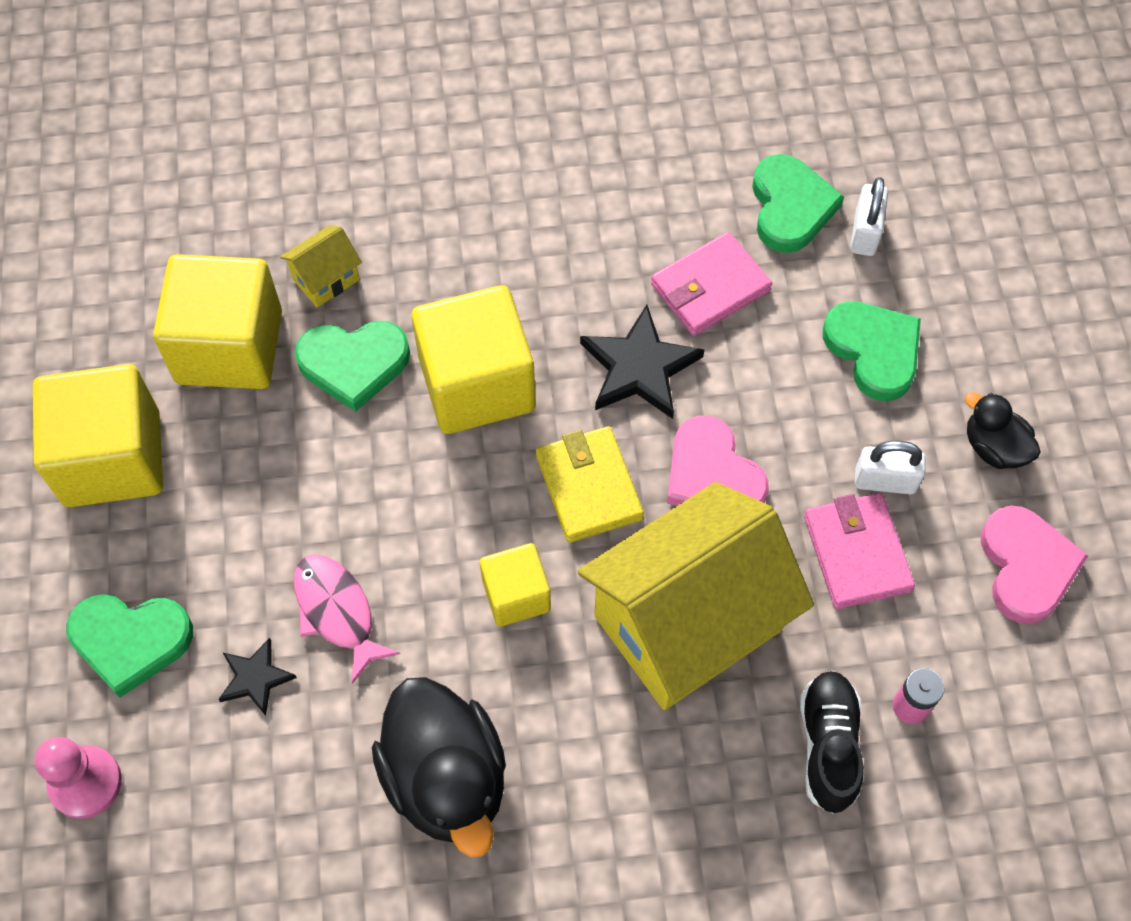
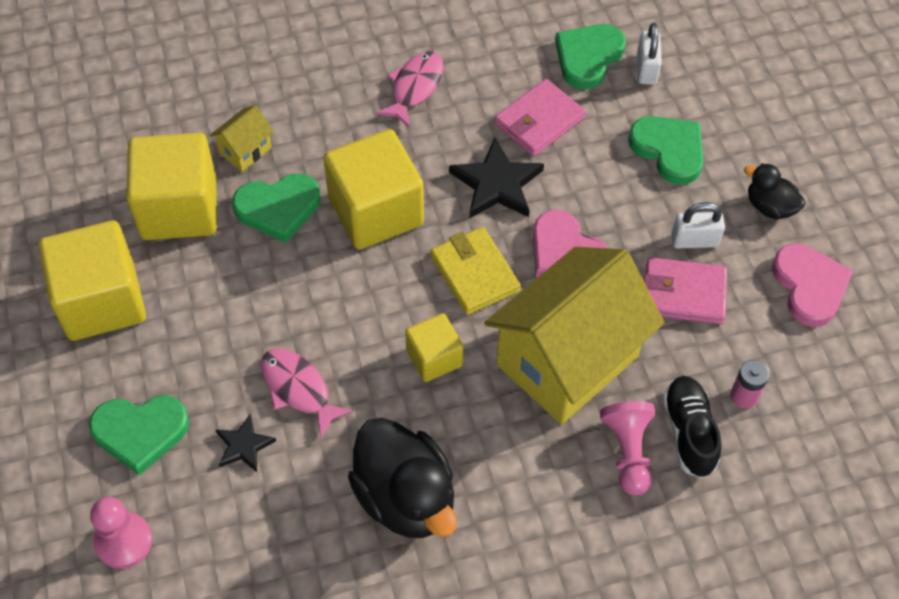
camera: 10 degrees left, 5 degrees down
green heart [752,154,844,253] -> green heart turned 135 degrees counterclockwise [555,24,626,89]
pink wallet [804,493,915,609] -> pink wallet turned 60 degrees counterclockwise [644,257,727,324]
none -> pink fish [376,51,444,128]
none -> pink pawn [600,401,655,496]

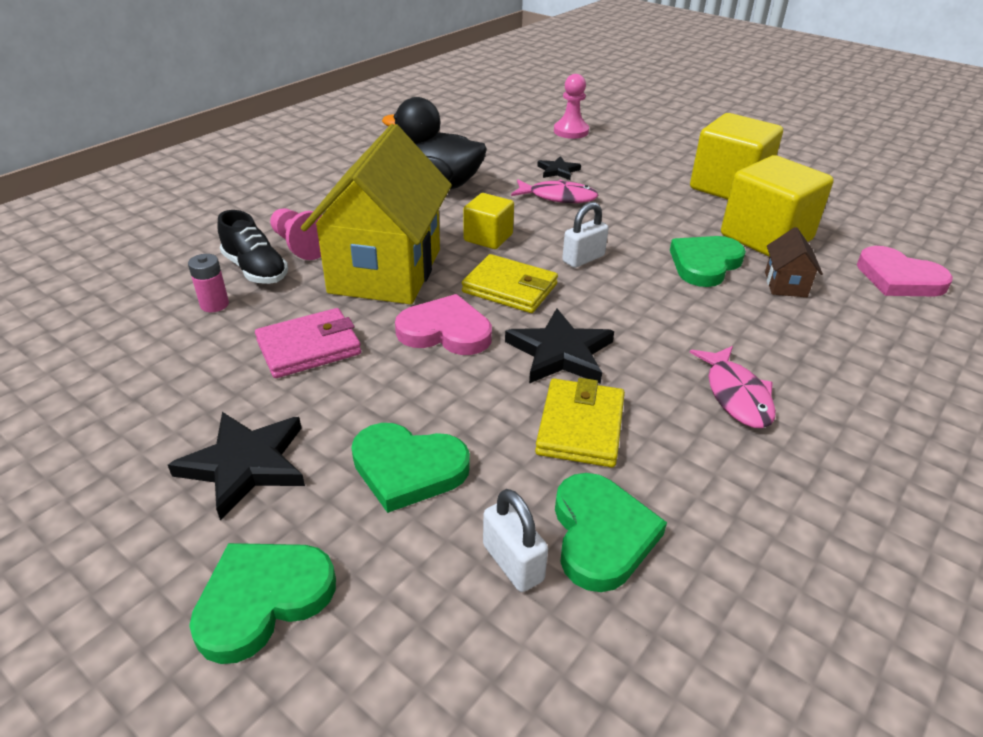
camera: 145 degrees right, 20 degrees down
green heart [89,395,189,475] -> green heart moved to [189,543,336,664]
yellow house [210,105,274,172] -> brown house [765,227,823,297]
yellow cube [323,129,424,249] -> none
pink wallet [494,79,586,156] -> yellow wallet [535,378,625,467]
white padlock [671,202,725,249] -> white padlock moved to [562,202,609,268]
black duck [744,163,805,220] -> black star [168,412,305,520]
pink heart [772,244,853,327] -> pink heart moved to [857,246,953,297]

